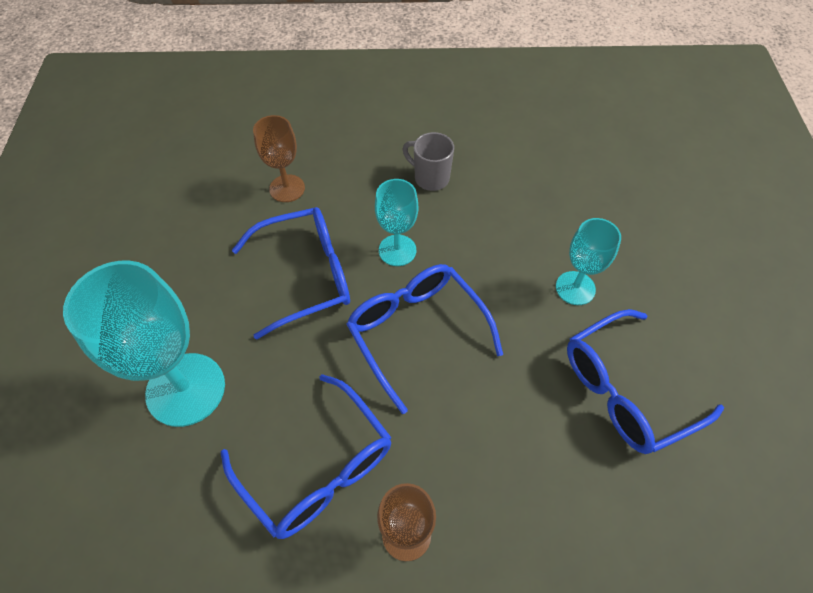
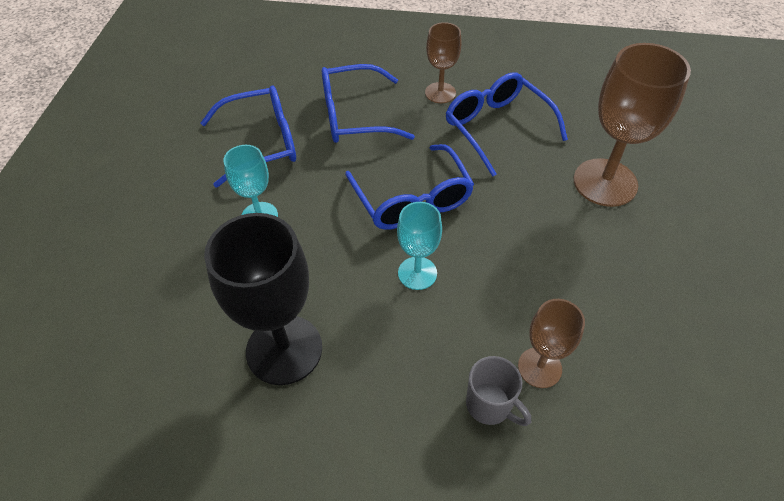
camera: 170 degrees left, 5 degrees down
turquoise goblet [63,260,225,427] -> brown goblet [574,43,691,207]
blue glasses [232,207,350,340] -> blue glasses moved to [322,64,415,143]
grey mug [403,132,454,191] -> grey mug moved to [466,356,531,426]
none -> black goblet [204,213,322,385]

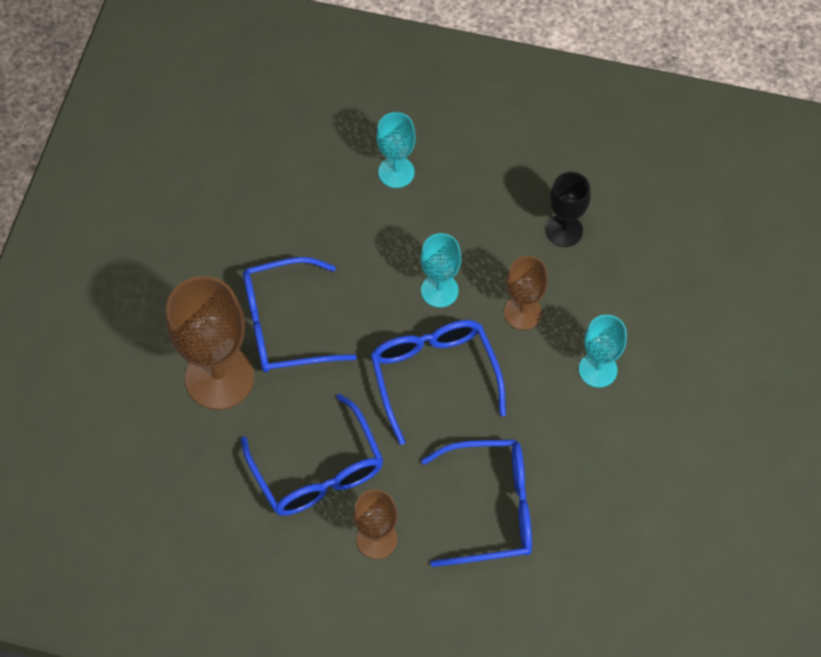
camera: 175 degrees left, 10 degrees up
blue glasses [201,85,296,188] -> blue glasses moved to [243,257,357,373]
black goblet [204,213,322,385] -> black goblet [546,172,591,247], size x0.56
grey mug [466,356,531,426] -> turquoise goblet [376,112,416,188]
brown goblet [518,299,585,388] -> brown goblet moved to [504,256,548,330]

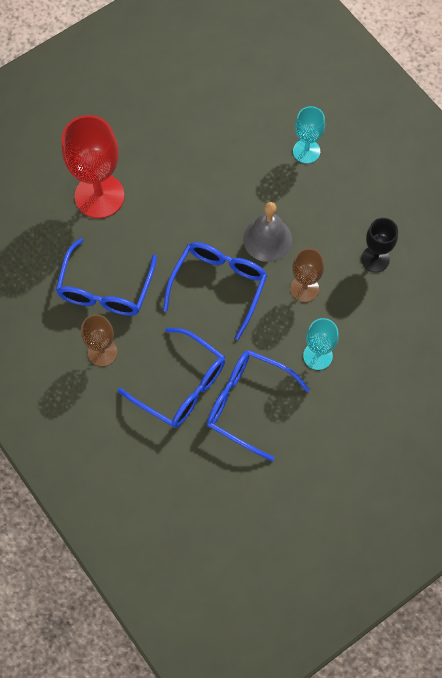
camera: 40 degrees right, 5 degrees up
brown goblet [166,276,254,410] -> red goblet [62,115,125,218]
blue glasses [243,257,357,373] -> blue glasses moved to [207,350,310,461]
turquoise goblet [420,233,461,308] -> grey bell [243,202,292,262]

